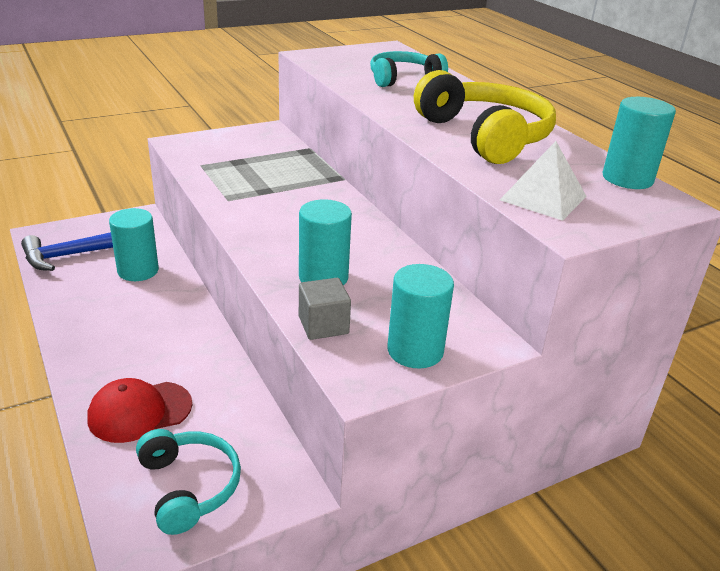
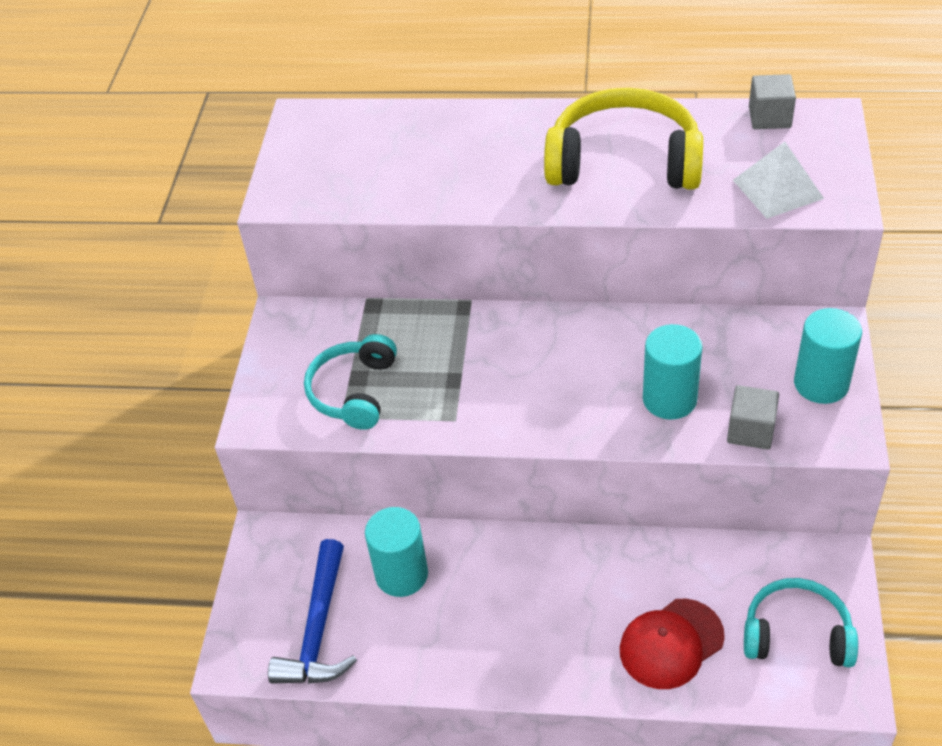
camera: 50 degrees left, 15 degrees up
red cap [87,378,192,443] -> red cap turned 45 degrees clockwise [620,599,725,689]
turquoise headphones [370,51,448,87] -> turquoise headphones moved to [304,334,397,430]
turquoise cylinder [602,97,676,189] -> grey cube [749,74,796,129]

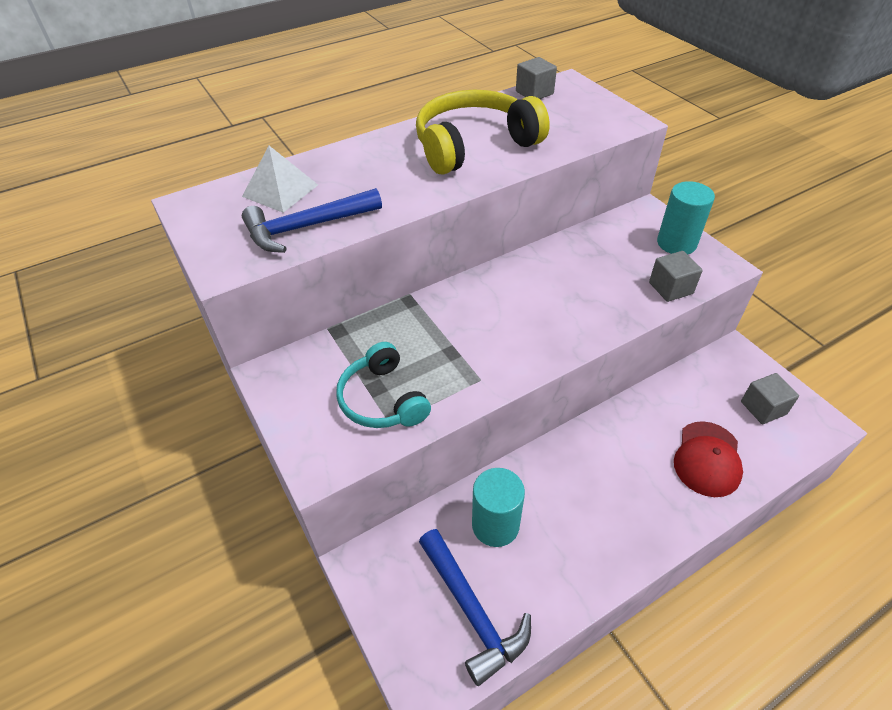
camera: 40 degrees left, 0 degrees up
turquoise cylinder [643,324,702,420] -> none
white pyramid [733,142,824,219] -> white pyramid moved to [242,146,318,213]
turquoise headphones [744,578,858,667] -> grey cube [741,373,799,424]
none -> blue hammer [242,188,382,253]

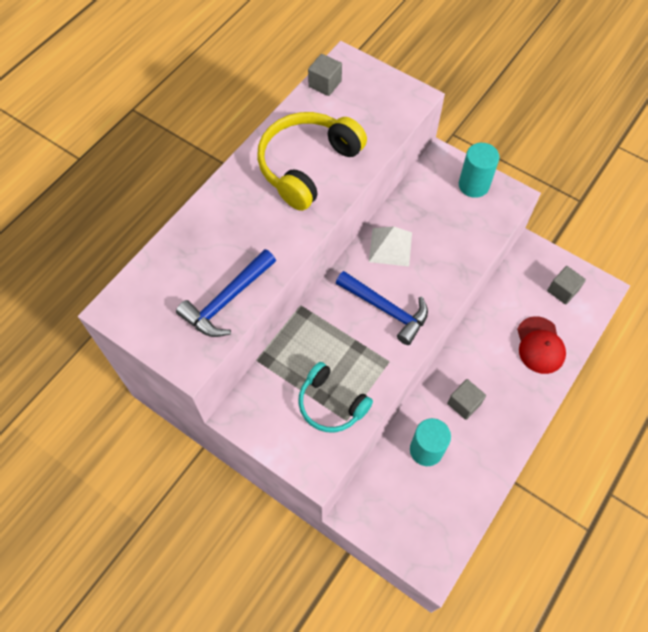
camera: 25 degrees left, 15 degrees up
white pyramid [242,146,318,213] -> white pyramid moved to [369,227,412,266]
blue hammer [419,529,531,686] -> blue hammer moved to [336,271,428,345]
grey cube [649,251,703,302] -> grey cube moved to [447,379,486,420]

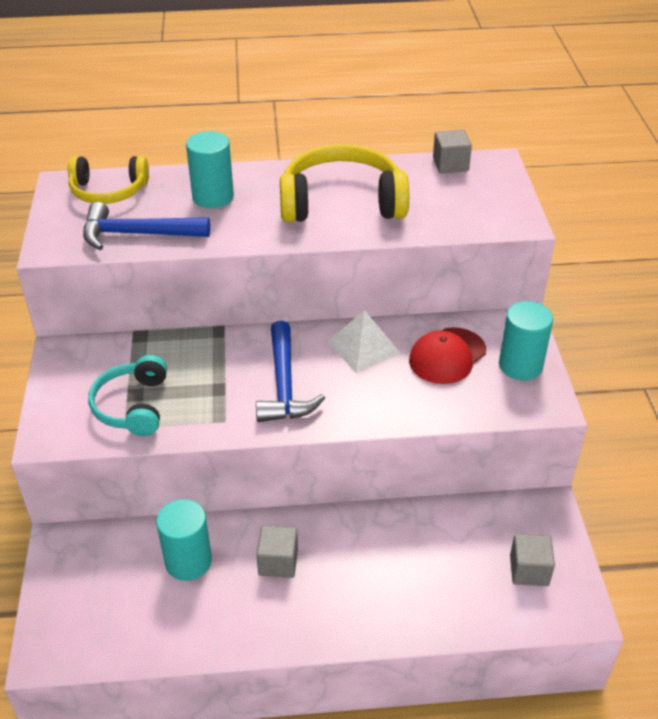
camera: 50 degrees right, 20 degrees down
red cap [517,316,566,374] -> red cap moved to [409,327,486,384]
none -> yellow headphones [68,156,149,204]
none -> turquoise cylinder [186,131,234,208]

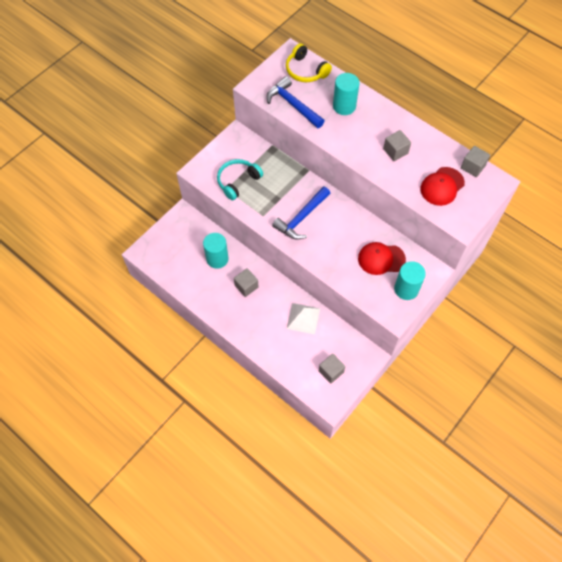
camera: 45 degrees right, 20 degrees up
yellow headphones [280,145,409,222] -> grey cube [383,130,411,161]
white pyramid [327,310,400,373] -> white pyramid moved to [286,303,320,334]
none -> red cap [420,167,465,206]

